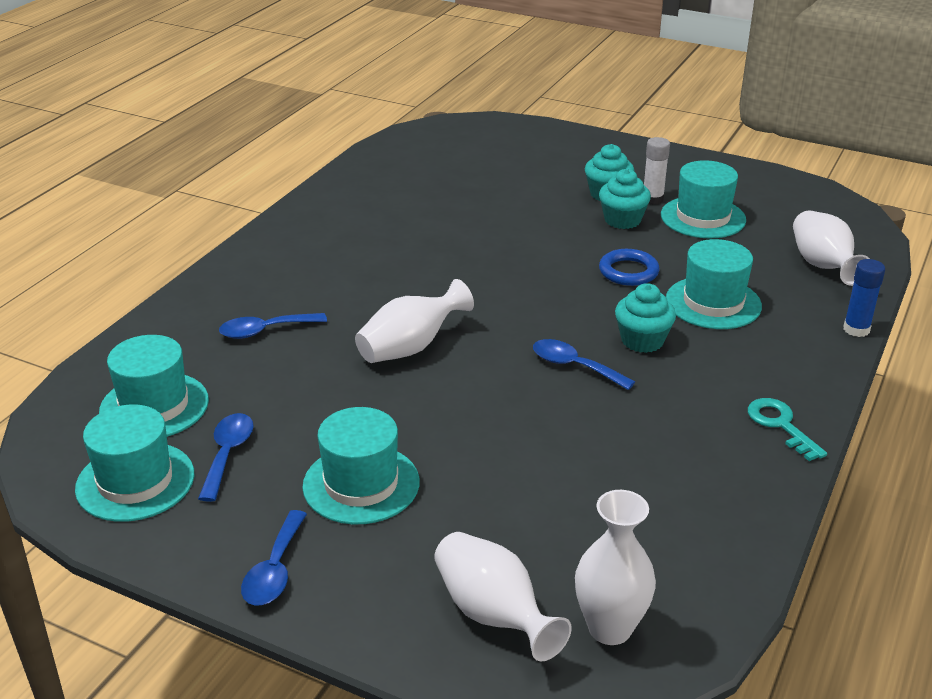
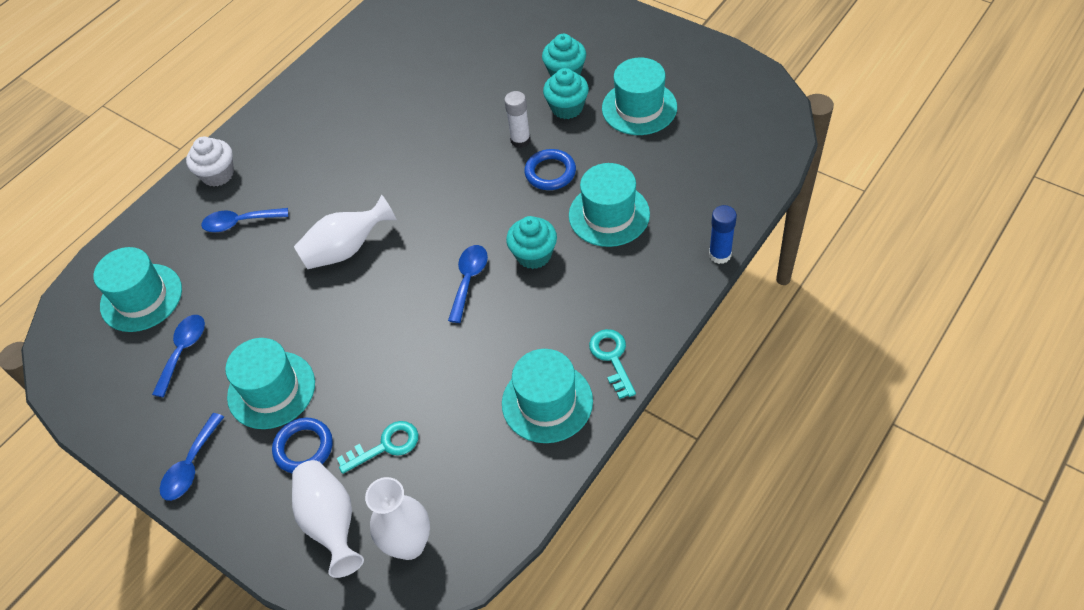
camera: 15 degrees right, 20 degrees up
turquoise hat [75,404,194,522] -> turquoise hat moved to [502,349,593,443]
blue spoon [533,339,635,390] -> blue spoon turned 60 degrees clockwise [448,245,488,323]
white glue stick [644,137,670,205] -> white glue stick moved to [504,91,531,148]
white vase [793,210,870,286] -> none
none -> white cupcake [186,137,234,187]
none -> blue ring [272,418,333,473]
none -> turquoise key [337,421,418,474]

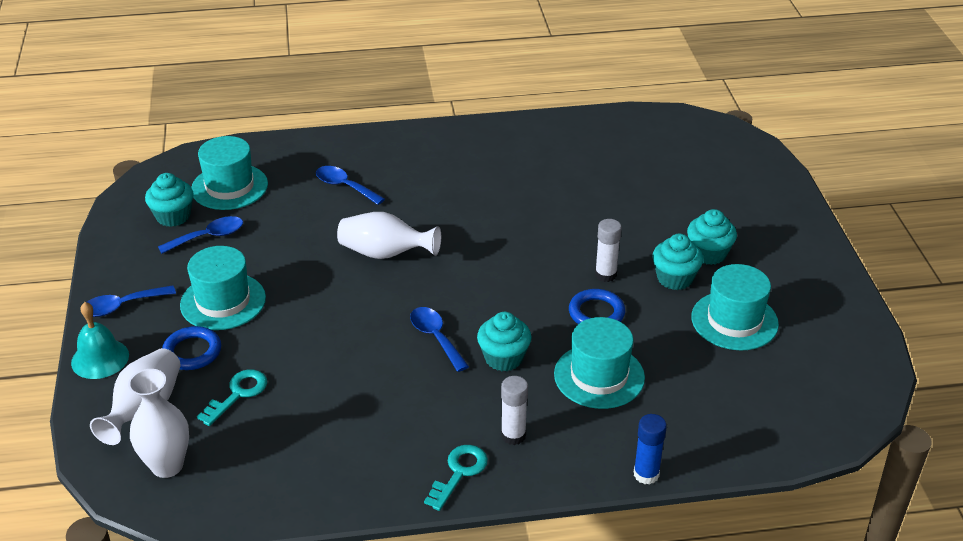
camera: 40 degrees right, 15 degrees down
white cupcake [186,137,234,187] -> none
turquoise key [337,421,418,474] -> turquoise key turned 75 degrees counterclockwise [197,369,267,426]
blue spoon [448,245,488,323] -> blue spoon turned 90 degrees counterclockwise [410,307,469,372]
turquoise hat [502,349,593,443] -> none
none -> turquoise bell [71,302,129,379]
none -> turquoise cupcake [145,173,194,227]
none -> white glue stick [501,376,528,445]

